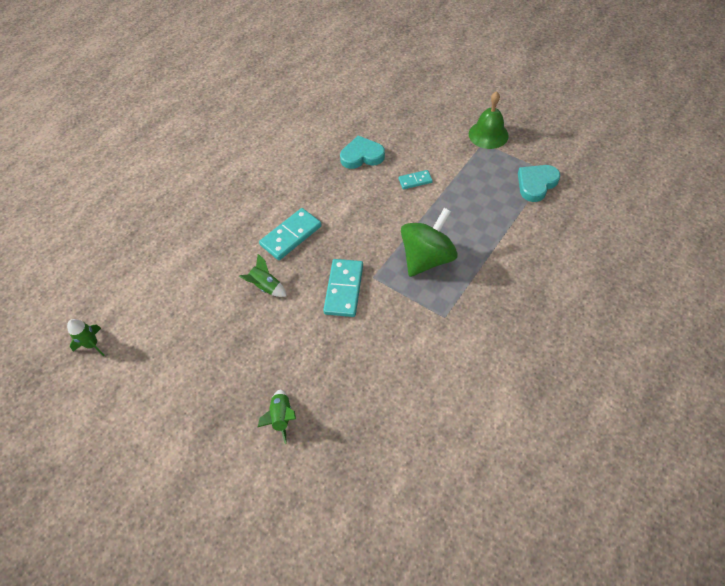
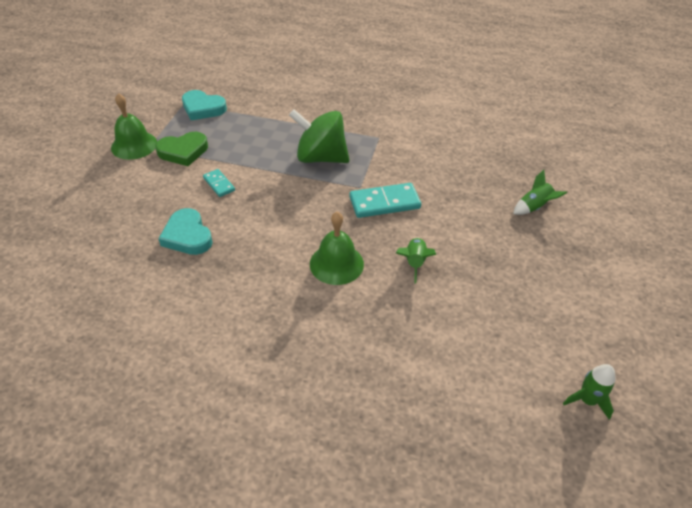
camera: 115 degrees left, 10 degrees down
turquoise domino [259,208,322,260] -> green bell [310,212,364,285]
none -> green heart [155,132,208,166]

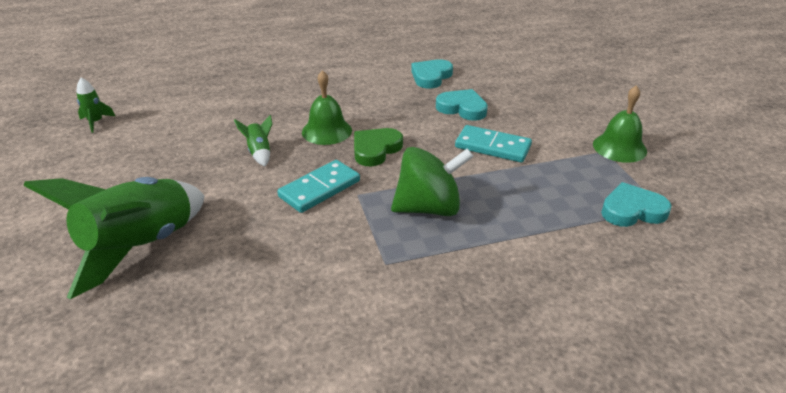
camera: 150 degrees right, 10 degrees down
green heart [155,132,208,166] -> green heart moved to [354,128,403,167]
turquoise domino [203,169,235,197] -> turquoise domino [455,125,532,162], size x1.79
green rocket [513,170,567,215] -> green rocket [23,177,204,299], size x2.49
none -> turquoise heart [411,59,453,89]

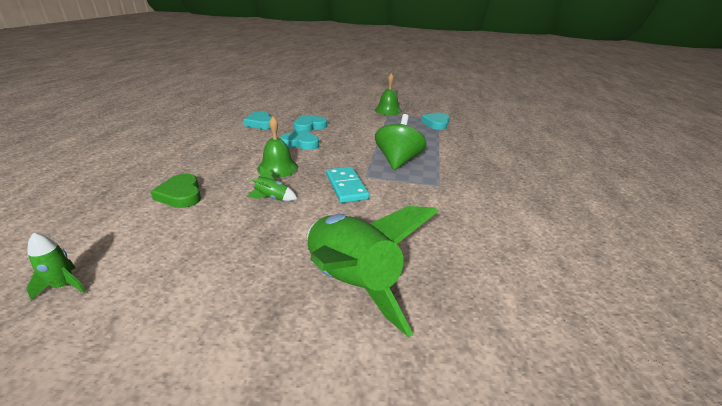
camera: 65 degrees left, 5 degrees down
green heart [354,128,403,167] -> green heart moved to [151,174,201,208]
turquoise domino [455,125,532,162] -> none
none -> turquoise heart [280,130,319,150]

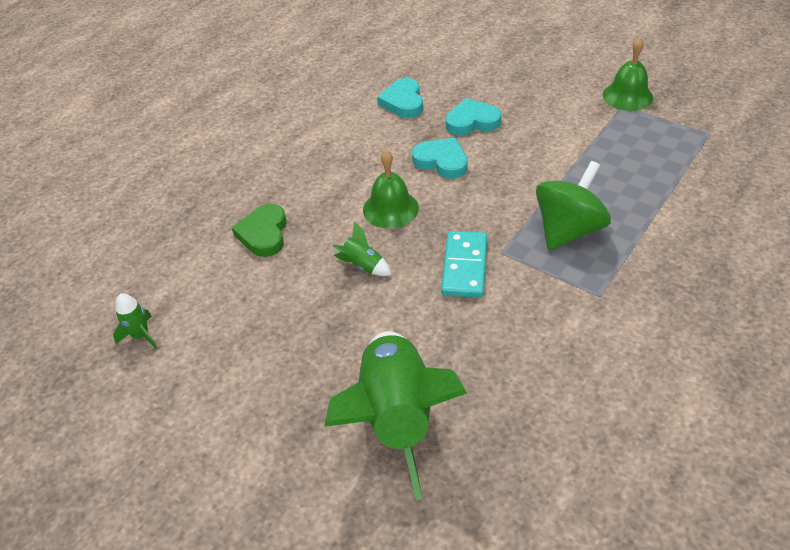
camera: 30 degrees right, 15 degrees up
turquoise heart [421,112,450,130] -> none

